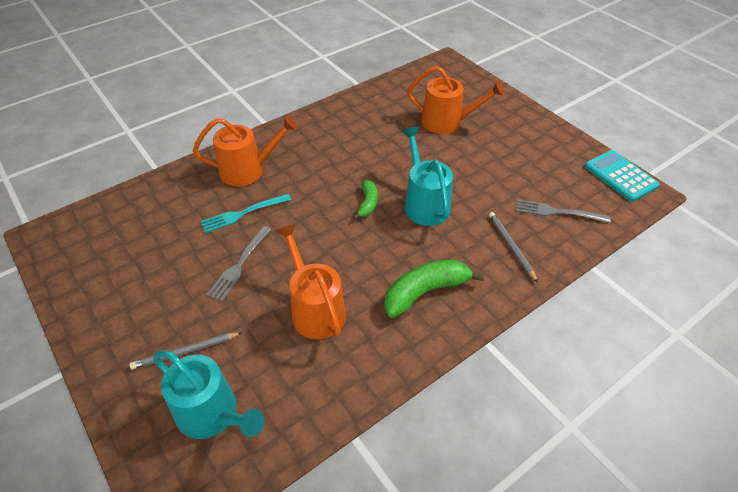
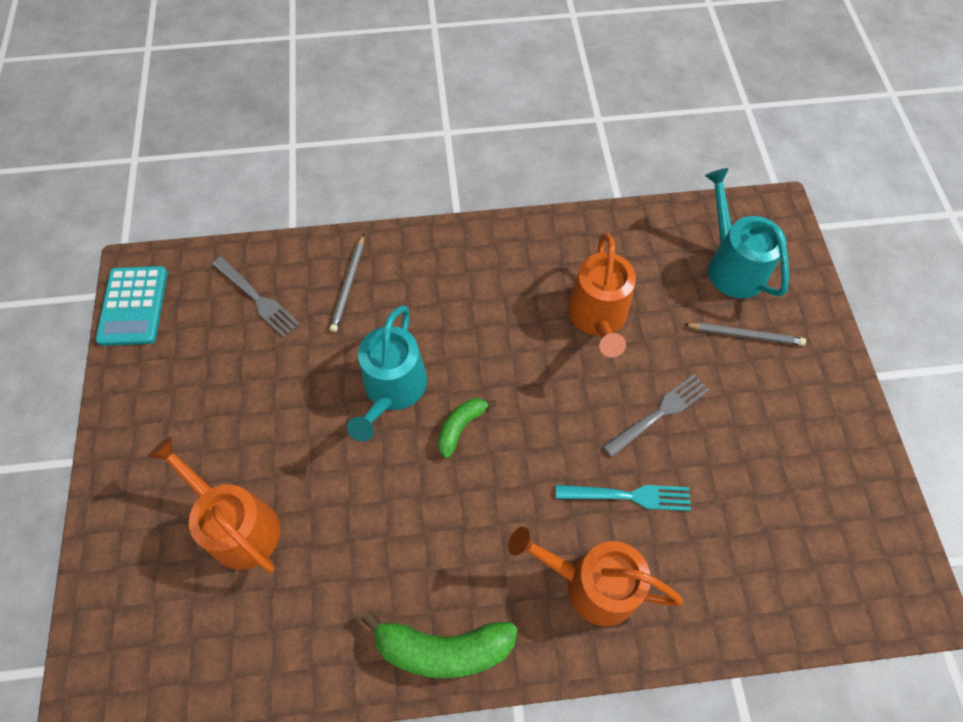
camera: 150 degrees left, 15 degrees up
green banana [384,260,485,318] -> green banana moved to [362,611,517,679]

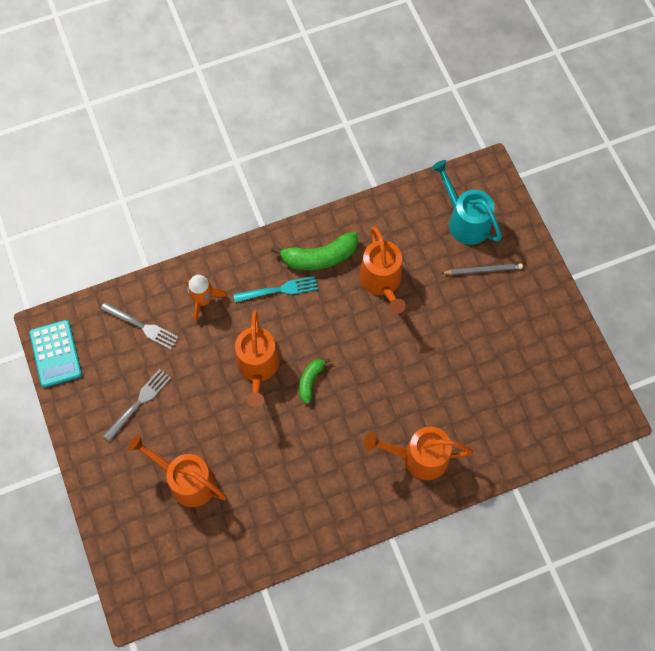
camera: 15 degrees left, 5 degrees up
grey pencil [329,234,364,332] -> orange rocket [187,275,227,323]
turquoise watering can [347,305,427,442] -> orange watering can [235,311,280,407]
green banana [362,611,517,679] -> green banana moved to [271,232,358,270]
turquoise fork [556,485,691,511] -> turquoise fork moved to [233,276,318,302]
grey fork [603,374,709,457] -> grey fork moved to [103,369,171,442]

